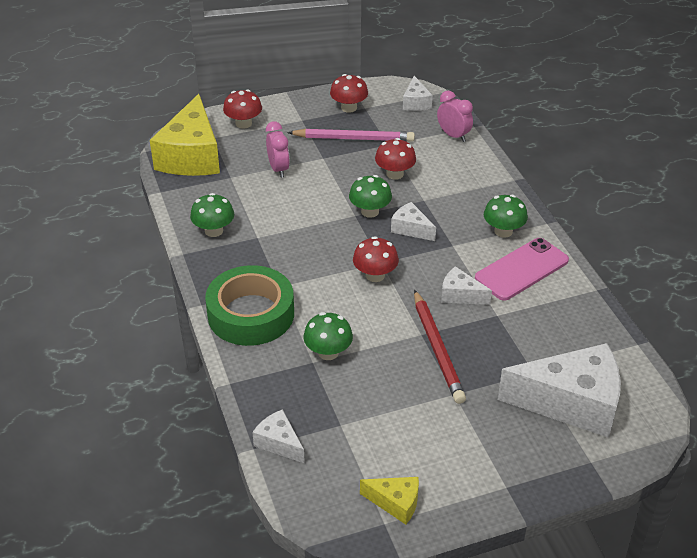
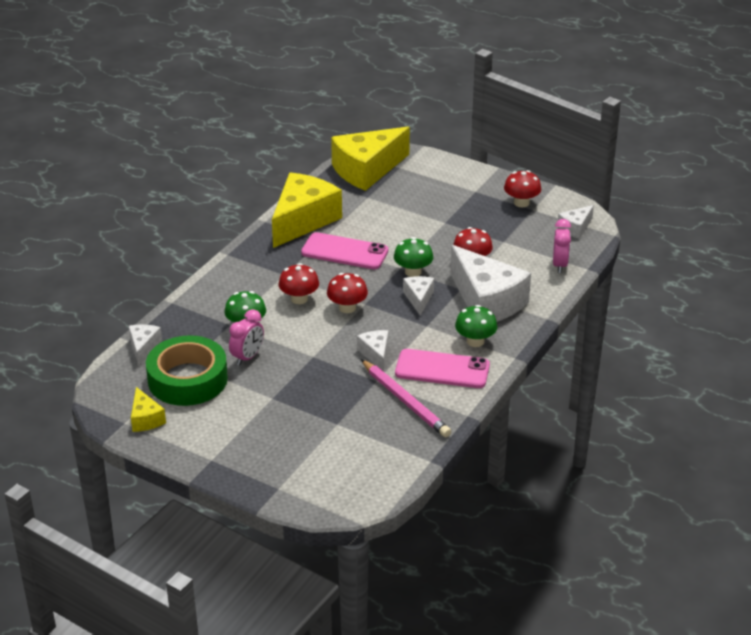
camera: 50 degrees right, 5 degrees down
green mushroom [190,193,234,237] -> yellow cheese [272,172,342,248]
green tape [205,265,294,346] -> green tape moved to [146,335,228,406]
red mushroom [223,89,262,129] -> red mushroom moved to [278,263,319,304]
pink clock [266,121,290,178] -> pink clock moved to [229,309,264,366]
pink pencil [287,129,415,142] -> pink pencil moved to [361,359,451,437]
red pencil [414,290,466,404] -> none
white cheese [498,343,621,438] -> white cheese moved to [450,245,531,322]
none -> pink phone [301,232,388,269]

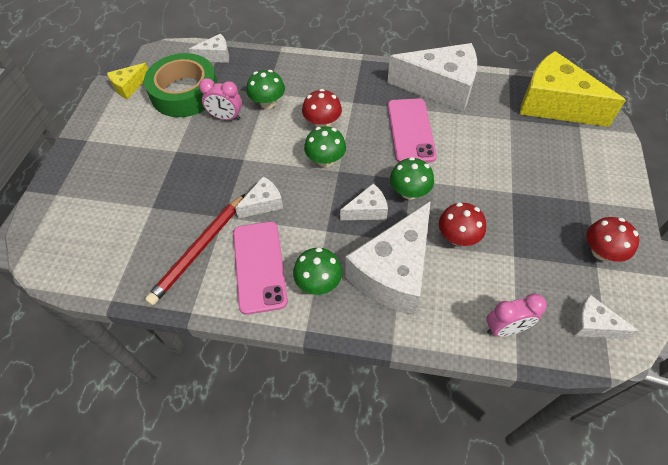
camera: 70 degrees right, 20 degrees up
yellow cheese [272,172,342,248] -> white cheese [387,43,477,112]
red mushroom [327,273,368,313] -> green mushroom [304,126,346,167]
pink pencil [361,359,451,437] -> red pencil [145,194,245,305]

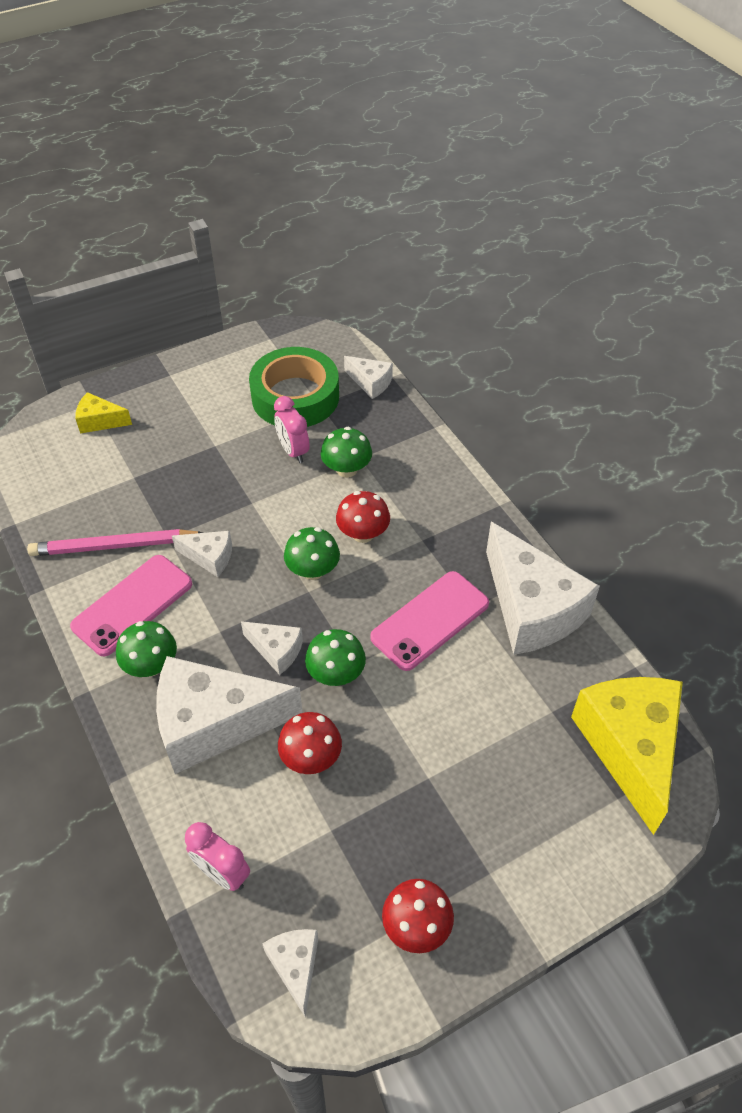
camera: 50 degrees right, 5 degrees down
yellow cheese [107,63,148,99] -> yellow cheese moved to [75,392,132,434]
red pencil [145,194,245,305] -> pink pencil [27,529,203,556]

